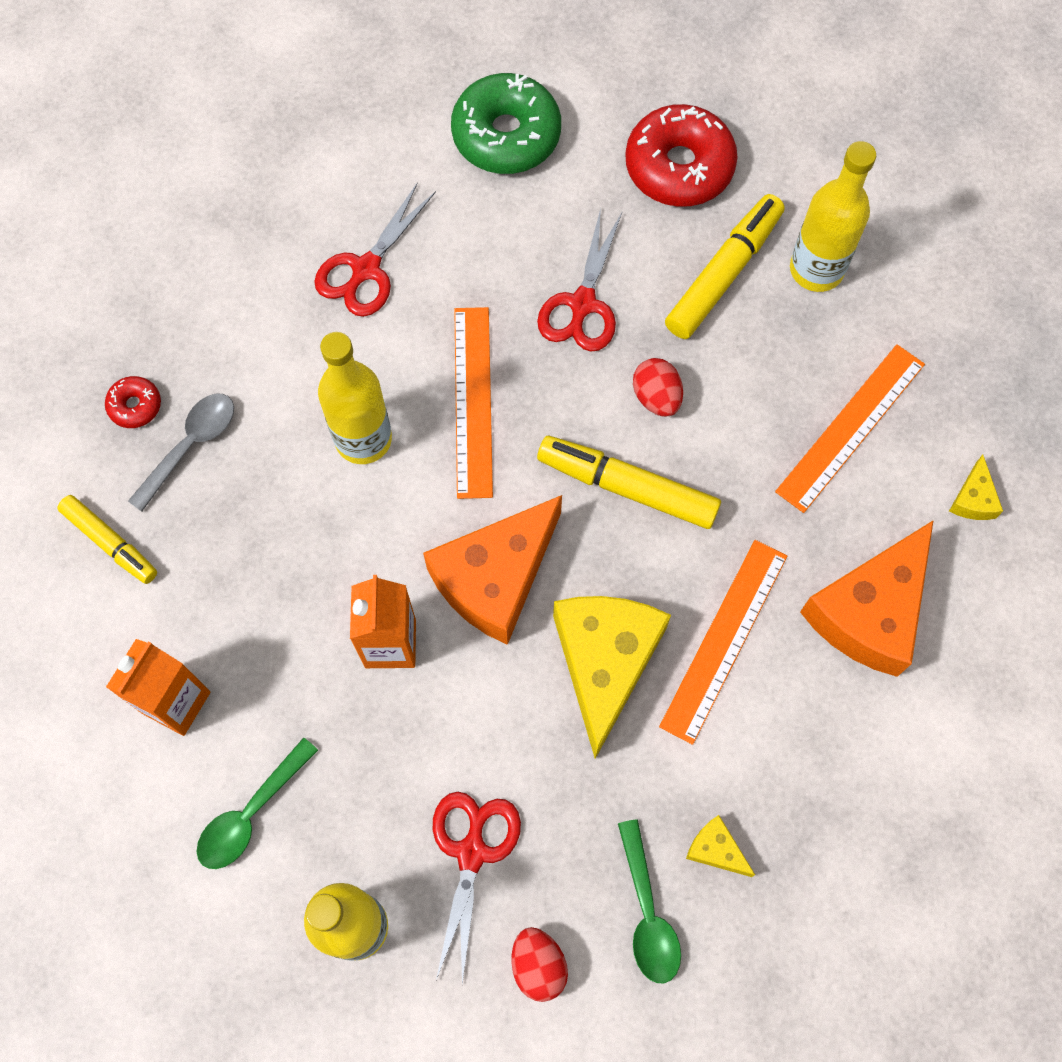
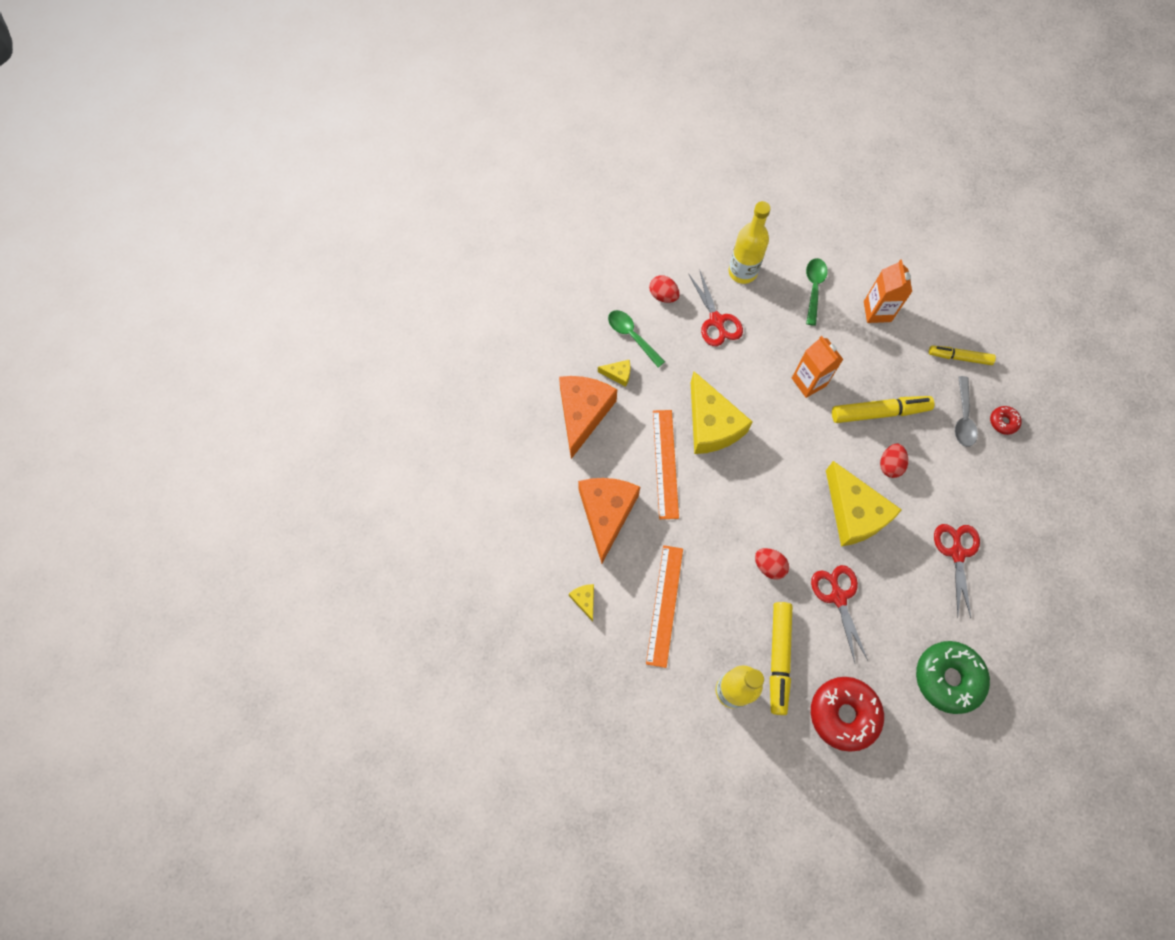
camera: 150 degrees right, 0 degrees up
yellow bottle [318,332,392,464] -> red egg [880,443,908,478]
orange cheese [423,495,562,645] -> orange cheese moved to [559,376,617,459]
orange ruler [454,307,493,499] -> yellow cheese [826,461,902,546]
yellow marker [537,436,721,529] -> yellow marker moved to [832,396,934,423]

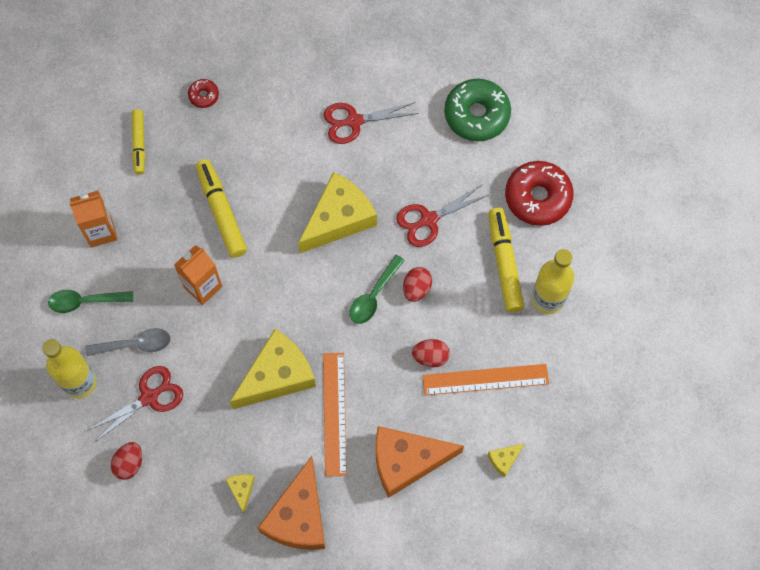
camera: 105 degrees left, 0 degrees up
orange cheese [559,376,617,459] -> orange cheese turned 75 degrees counterclockwise [257,456,325,550]
green spoon [608,310,665,367] -> green spoon moved to [349,255,405,324]
orange ruler [653,410,679,519] -> orange ruler turned 75 degrees counterclockwise [323,353,347,477]
yellow marker [770,602,792,715] -> yellow marker turned 90 degrees counterclockwise [489,208,524,312]
red egg [880,443,908,478] -> red egg moved to [412,339,450,367]
grey spoon [955,376,978,447] -> grey spoon moved to [86,328,170,356]

